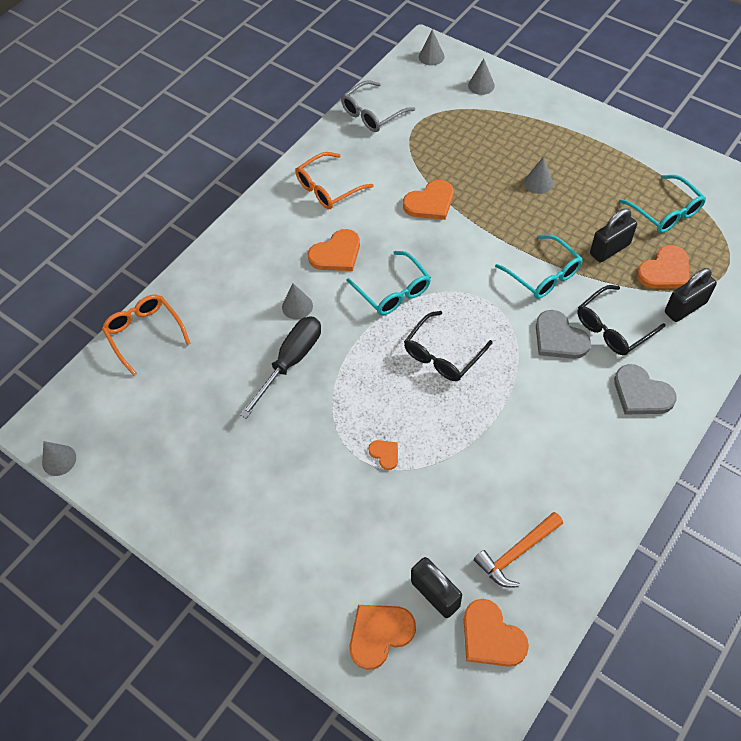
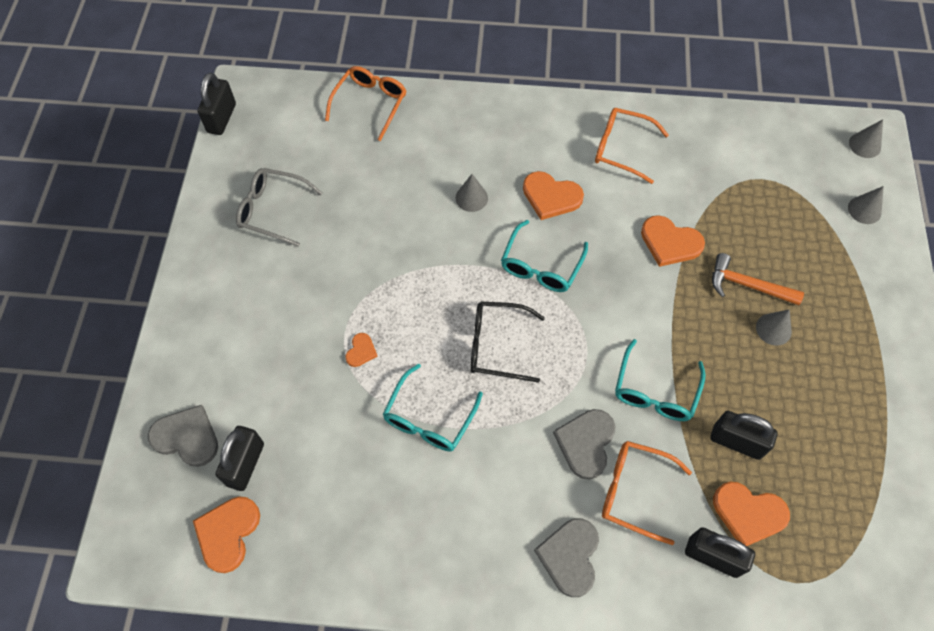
camera: 55 degrees right, 5 degrees up
grey cone [42,441,76,476] -> black padlock [198,73,236,135]
black screwdriver [240,316,321,419] -> none
grey glasses [341,80,415,132] -> grey glasses moved to [236,168,322,247]
orange heart [350,605,416,670] -> grey heart [148,405,218,467]
orange hammer [474,512,563,588] -> orange hammer moved to [712,253,804,305]
black glasses [577,285,666,355] -> orange glasses [602,441,692,545]
turquoise glasses [619,175,706,233] -> turquoise glasses moved to [383,363,483,452]

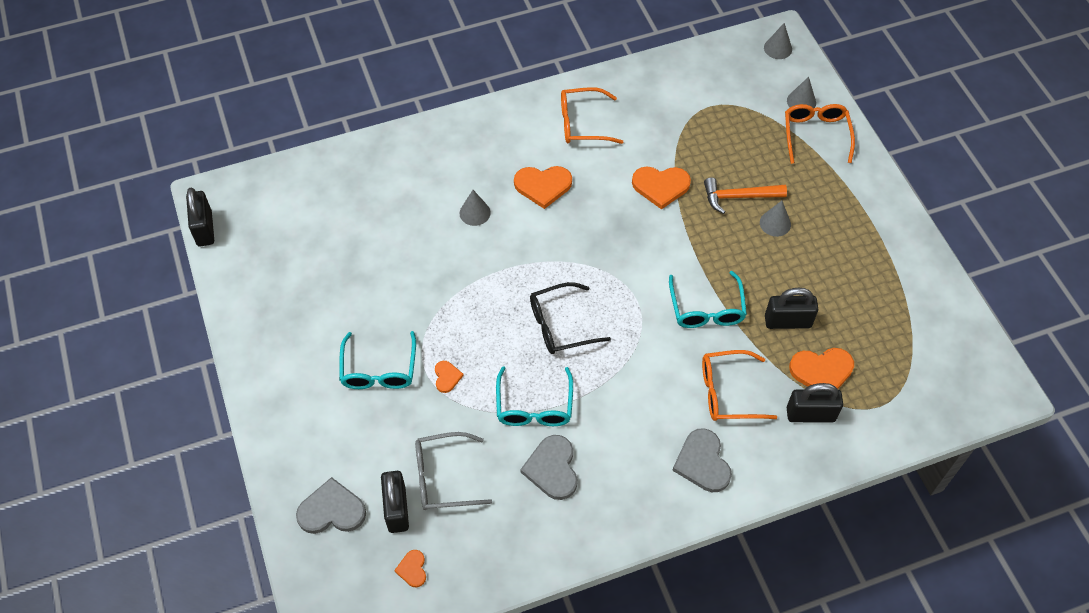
camera: 25 degrees left, 5 degrees down
orange heart [193,497,260,573] -> orange heart [394,550,426,587], size x0.54
grey glasses [236,168,322,247] -> grey glasses moved to [415,432,492,510]
orange glasses [325,66,407,141] -> orange glasses moved to [785,104,855,164]
turquoise glasses [501,220,588,292] -> turquoise glasses moved to [339,331,416,389]
grey heart [553,409,615,480] -> grey heart moved to [520,435,577,500]

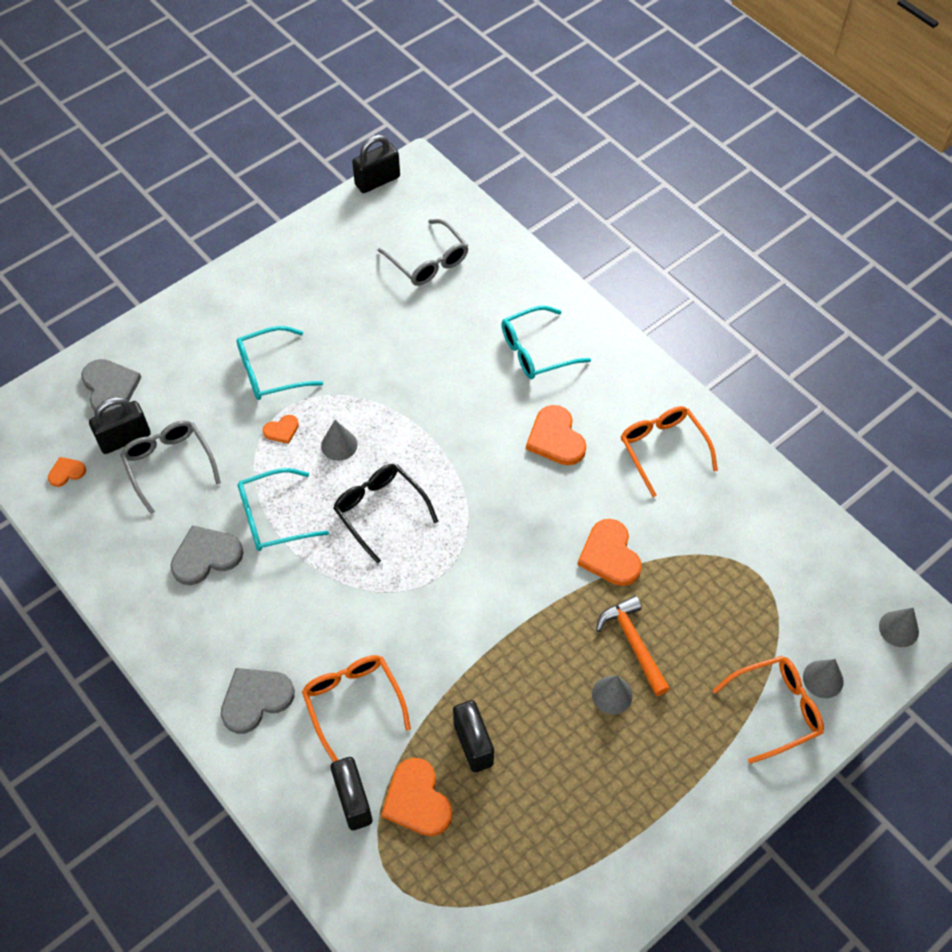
camera: 70 degrees right, 0 degrees up
grey cone [459,190,491,226] -> grey cone moved to [321,420,357,461]
turquoise glasses [669,271,747,328] -> turquoise glasses moved to [501,306,591,379]
none -> grey glasses [378,219,469,286]

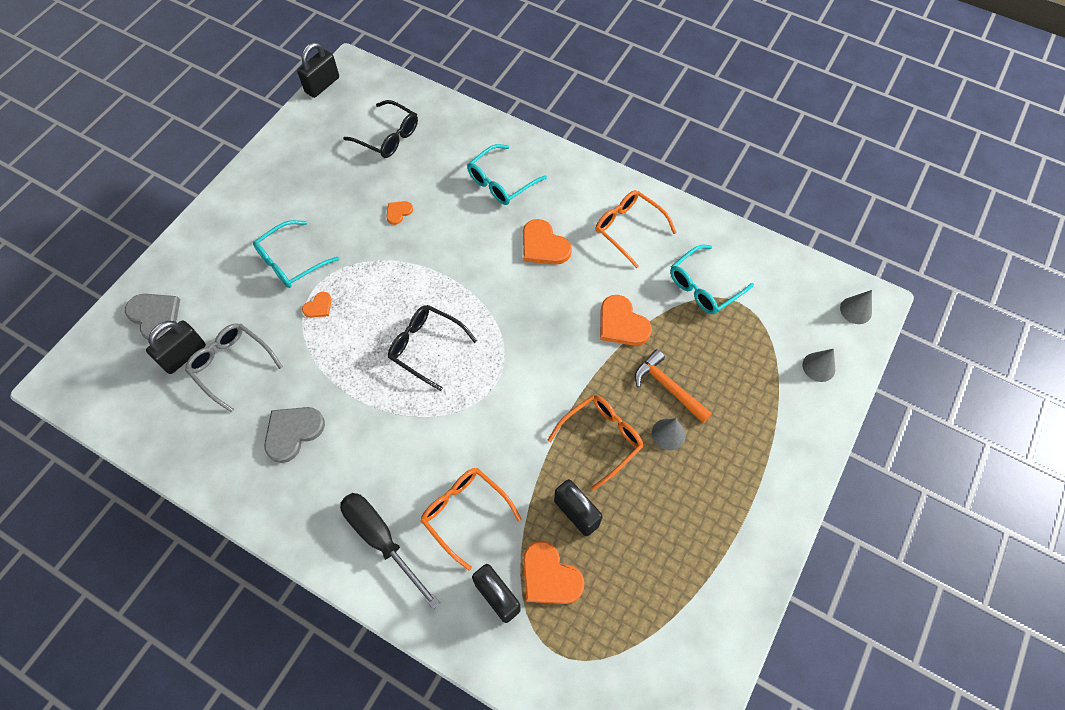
camera: 20 degrees left, 5 degrees up
orange heart [48,457,86,487] -> orange heart moved to [386,201,413,225]
grey heart [221,668,295,734] -> black screwdriver [340,493,440,609]
turquoise glasses [238,468,329,551] -> turquoise glasses moved to [670,245,754,314]
grey cone [321,420,357,461] -> none
grey glasses [378,219,469,286] -> black glasses [343,100,418,158]
orange glasses [713,656,824,764] -> orange glasses moved to [548,395,644,490]

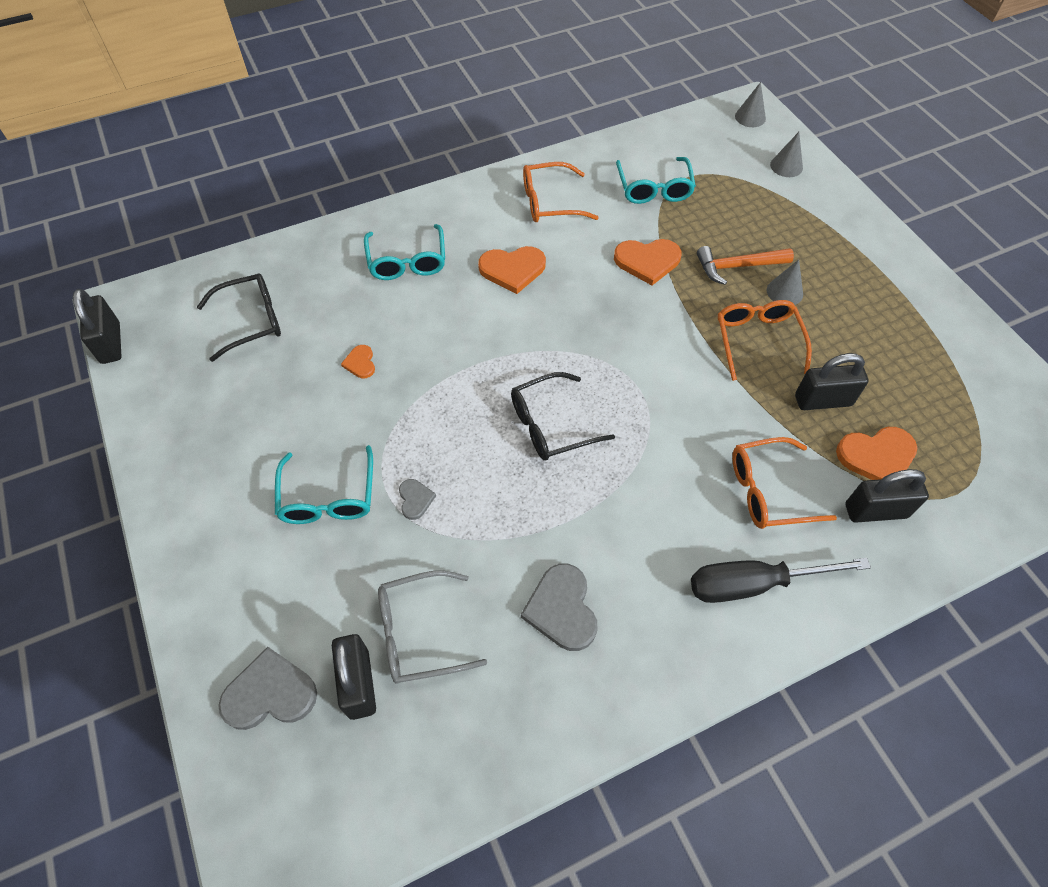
camera: 55 degrees left, 5 degrees down
orange heart [302,292,332,318] -> grey heart [399,479,436,520]

